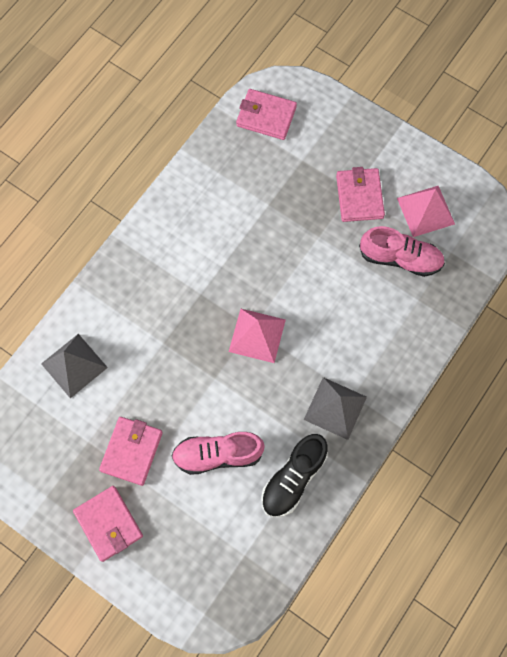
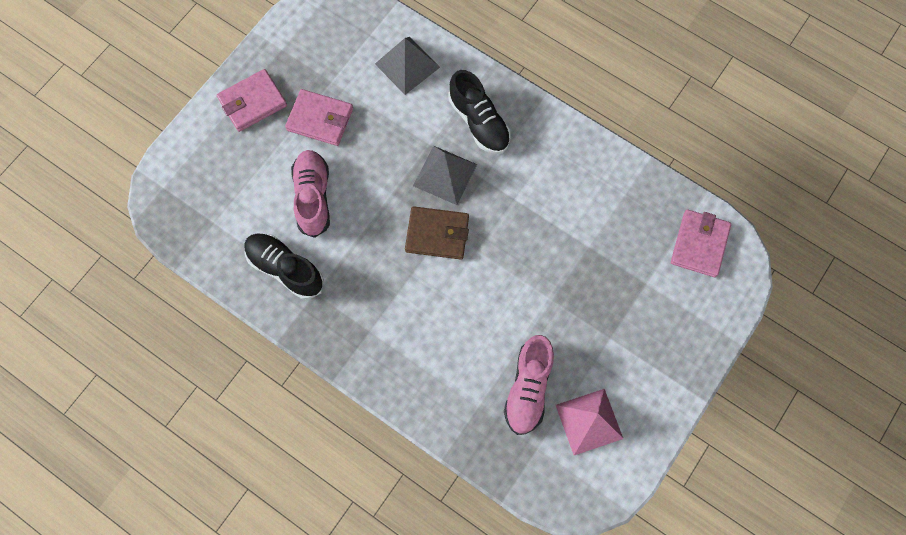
camera: 90 degrees right, 0 degrees up
pink pyramid [229,309,286,363] -> brown wallet [405,206,469,260]
grey pyramid [304,377,367,440] -> grey pyramid moved to [413,146,477,205]
pink wallet [336,167,385,222] -> none
none -> black shoe [448,70,511,154]

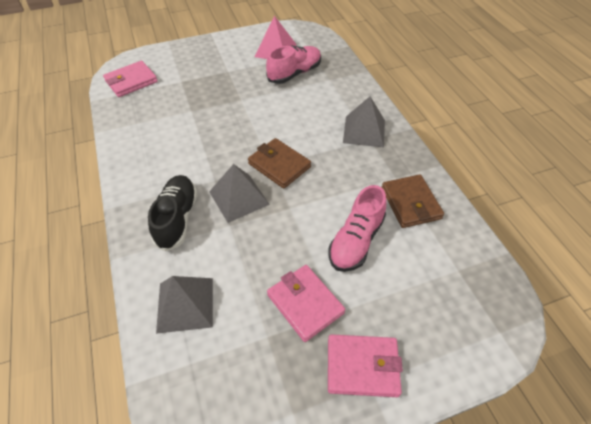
camera: 145 degrees left, 20 degrees down
black shoe [245,233,324,299] -> brown wallet [381,174,444,228]
none -> grey pyramid [343,96,385,147]

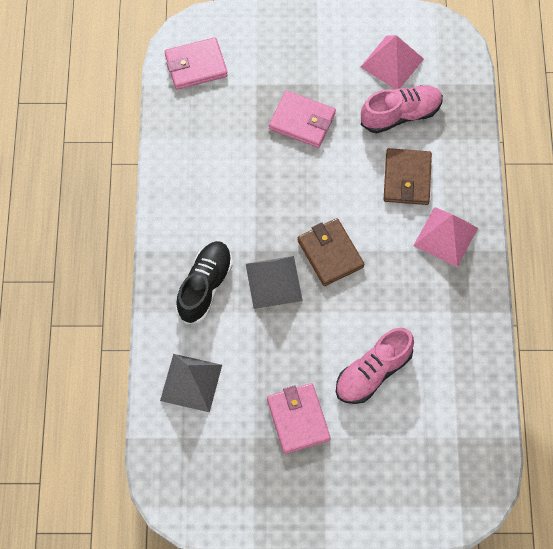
camera: 20 degrees right, 15 degrees up
pink wallet [328,334,403,397] -> pink wallet moved to [269,90,336,148]
grey pyramid [343,96,385,147] -> pink pyramid [413,207,478,267]
brown wallet [381,174,444,228] -> brown wallet moved to [383,148,432,205]

